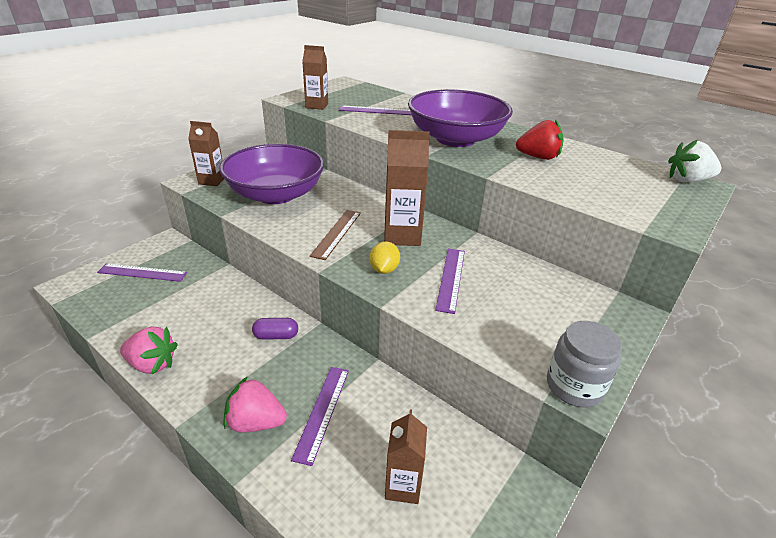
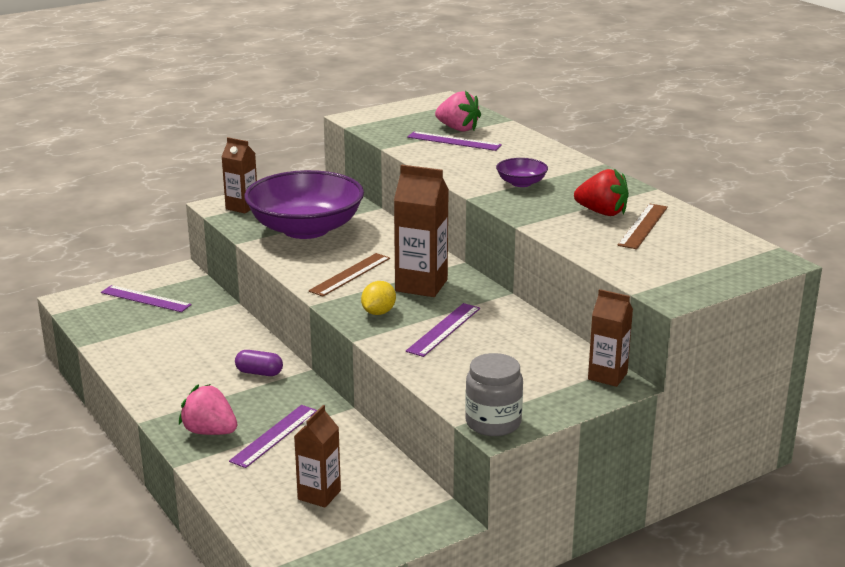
camera: 20 degrees right, 10 degrees down
pink strawberry [120,327,178,375] -> pink strawberry moved to [435,91,481,132]
brown carton [302,45,328,110] -> brown carton moved to [588,289,633,387]
purple bowl [408,89,513,147] -> purple bowl [496,158,548,187], size x0.42
white strawberry [668,140,721,182] -> none
none -> brown ruler [617,203,668,249]

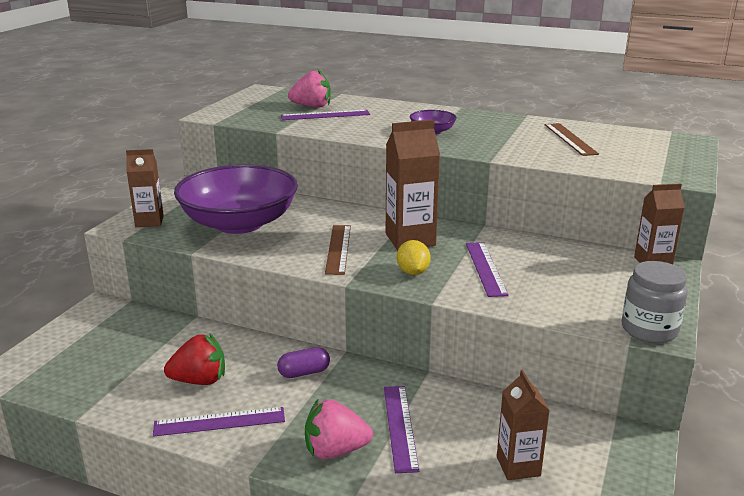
camera: 35 degrees left, 0 degrees up
purple ruler [101,285,192,312] -> purple ruler moved to [153,407,285,437]
red strawberry [574,169,629,216] -> red strawberry moved to [164,334,225,385]

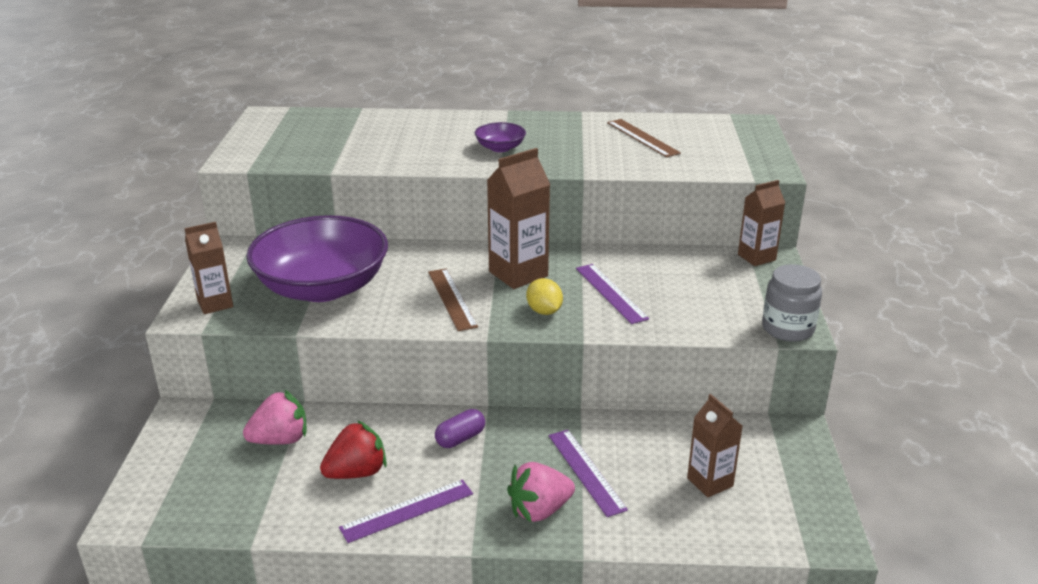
camera: 20 degrees left, 5 degrees up
purple ruler [281,110,370,120] -> none
pink strawberry [288,69,331,108] -> pink strawberry moved to [243,390,306,445]

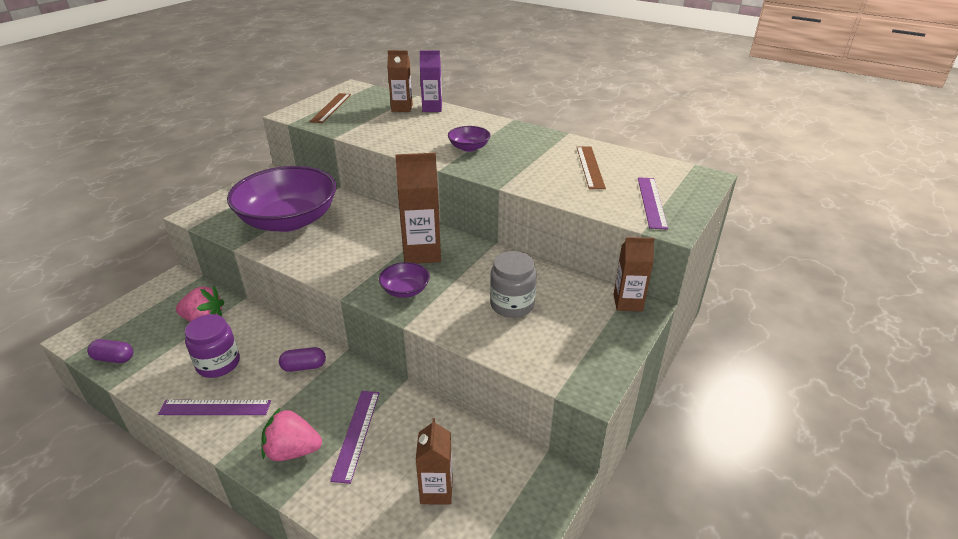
camera: 30 degrees right, 5 degrees up
brown carton [184,222,233,314] -> brown carton moved to [387,50,413,112]
red strawberry [320,420,387,479] -> purple jar [185,314,240,378]
brown ruler [428,268,478,331] -> brown ruler moved to [309,93,351,123]
yellow lemon [526,278,563,315] -> purple bowl [379,262,430,298]
purple ruler [576,264,649,324] -> purple ruler moved to [638,177,668,230]
grey jar [762,264,822,342] -> grey jar moved to [490,251,537,318]
none -> purple capsule [87,339,133,363]
none -> purple carton [420,50,442,112]

